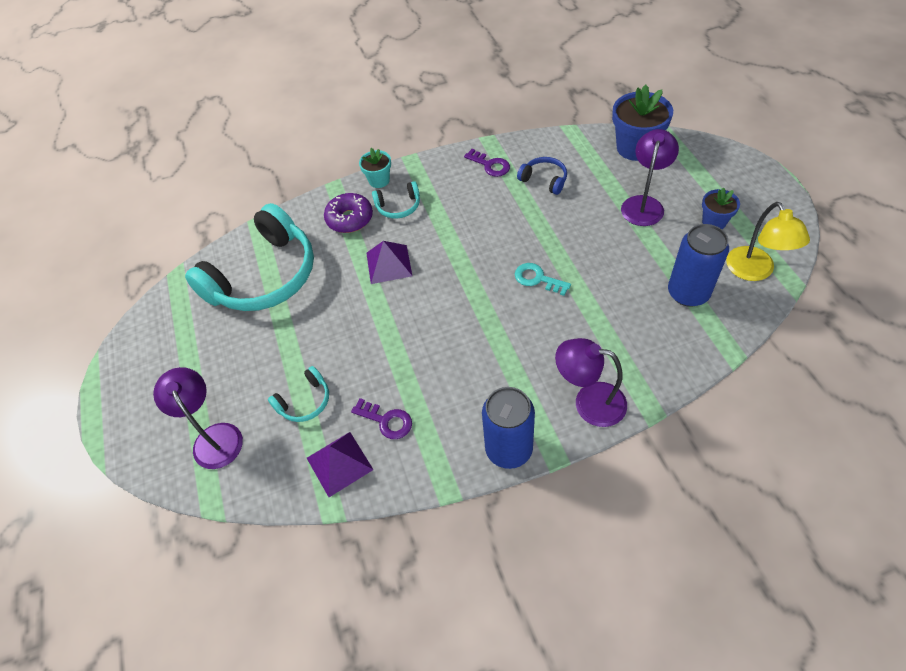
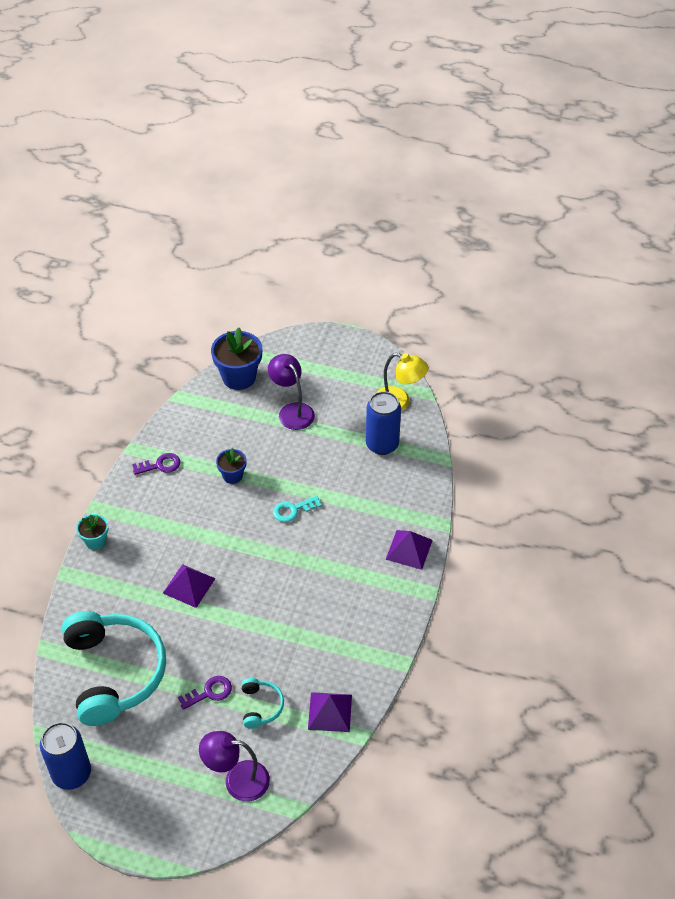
camera: 60 degrees left, 5 degrees down
purple donut [324,193,373,233] -> none
purple key [351,398,412,439] -> purple key moved to [178,676,232,710]
turquoise headphones [372,181,420,219] -> none
blue can [482,387,535,469] -> blue can moved to [40,722,91,790]
blue headphones [517,157,567,195] -> none
purple lamp [555,338,627,427] -> purple pyramid [385,530,433,570]
blue flower pot [702,187,740,229] -> blue flower pot moved to [216,448,247,484]

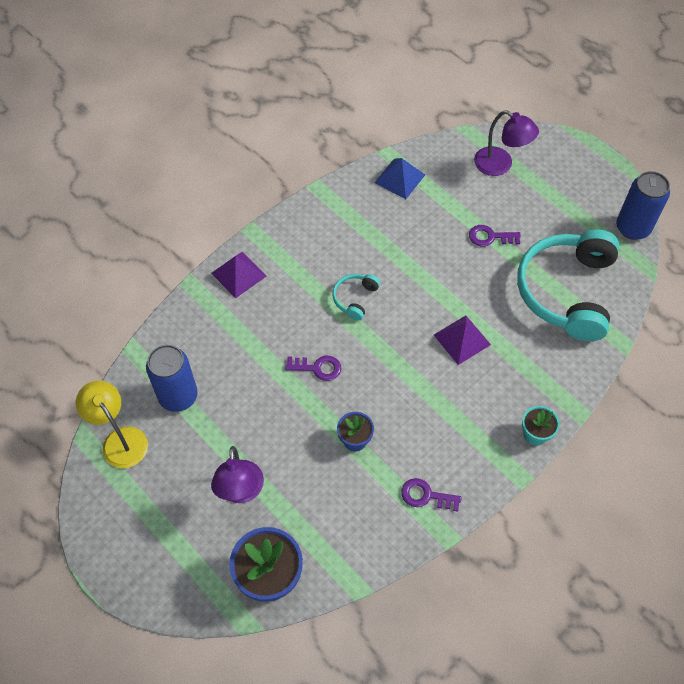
camera: 150 degrees left, 10 degrees up
turquoise headphones [241,678,284,729] -> turquoise headphones moved to [332,274,380,321]
turquoise key [273,496,322,522] -> purple key [285,356,341,381]
purple pyramid [308,692,352,732] -> blue pyramid [375,158,425,199]

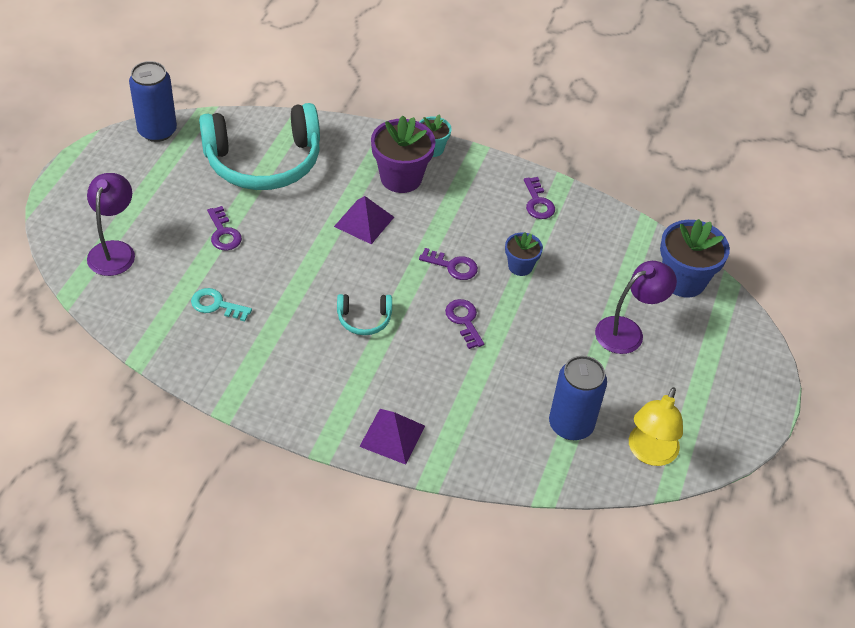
camera: 120 degrees left, 10 degrees down
blue pyramid [375,158,425,199] -> none
none -> turquoise key [191,288,252,321]
none -> purple flower pot [371,115,436,193]
none -> purple key [419,248,478,280]

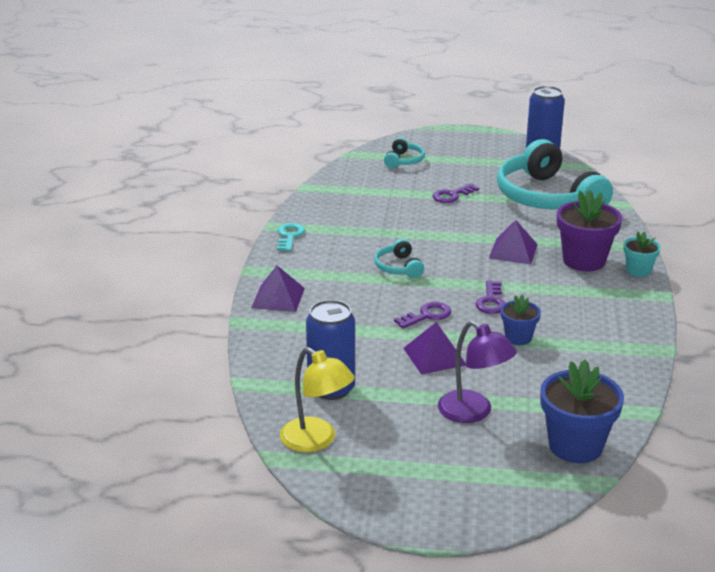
camera: 80 degrees right, 20 degrees down
purple lamp [87,173,135,276] -> turquoise headphones [384,138,425,168]
turquoise key [191,288,252,321] -> turquoise key moved to [277,223,305,251]
purple key [524,177,555,219] -> none
yellow lamp [629,387,683,466] -> yellow lamp turned 150 degrees counterclockwise [280,347,355,452]
none -> purple pyramid [404,322,466,375]

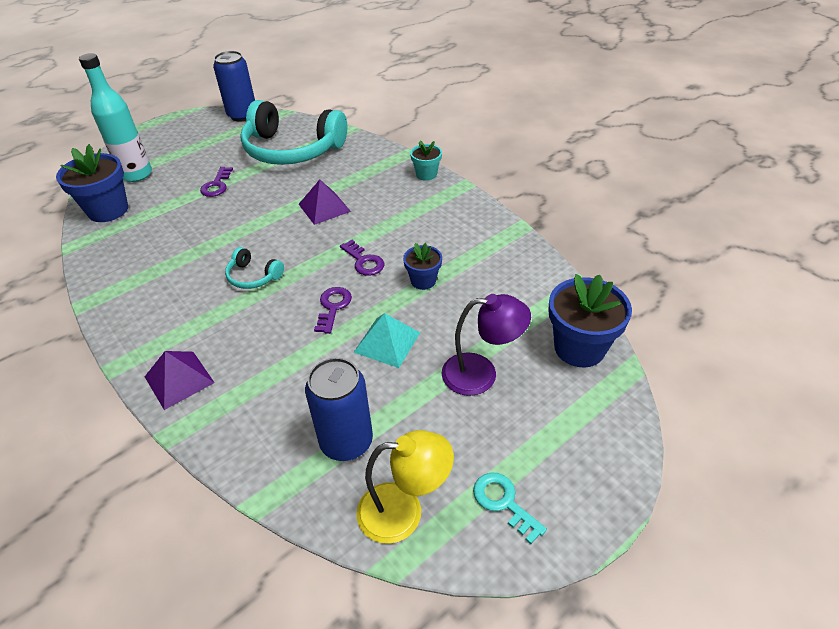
camera: 45 degrees left, 15 degrees up
turquoise key [277,223,305,251] -> turquoise key moved to [473,473,547,544]
turquoise headphones [384,138,425,168] -> turquoise bottle [79,53,152,182]
purple pyramid [404,322,466,375] -> turquoise pyramid [353,313,420,368]
purple flower pot [557,189,622,271] -> none
none -> blue flower pot [56,144,128,222]

